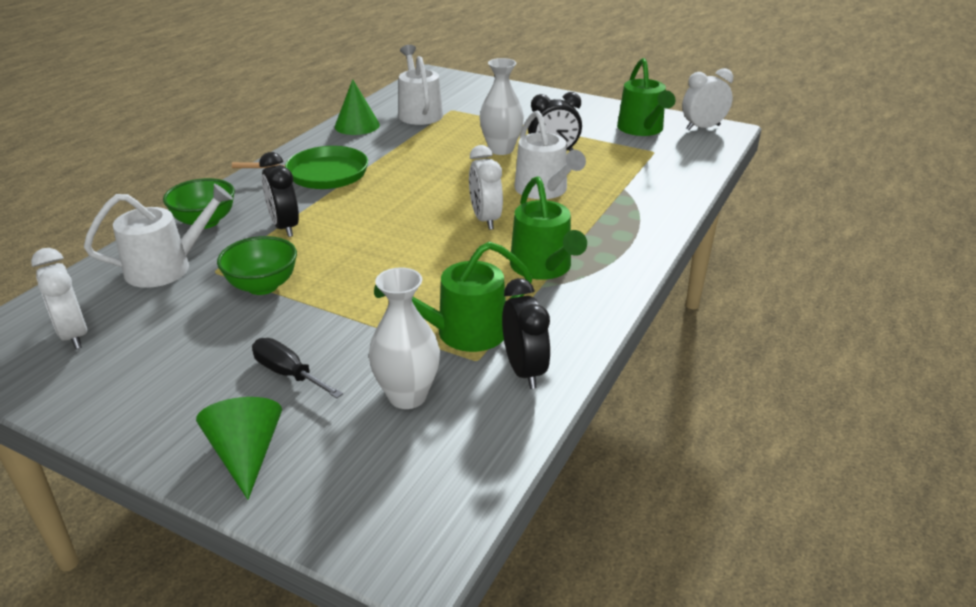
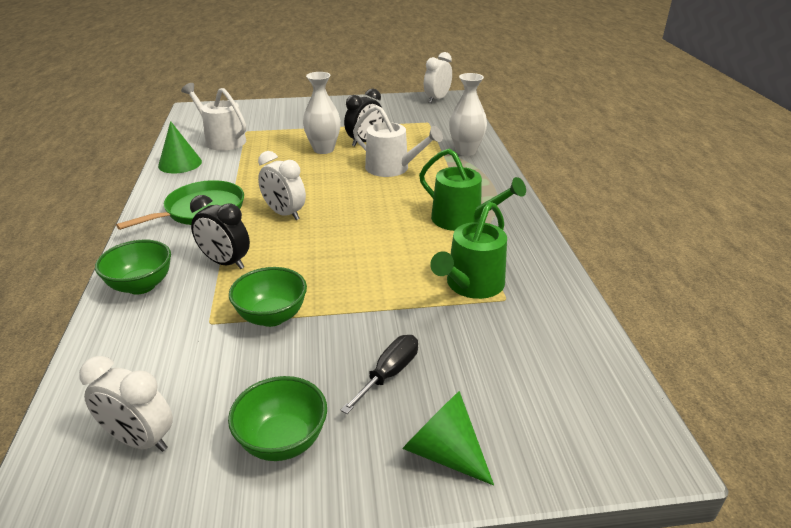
camera: 35 degrees left, 0 degrees up
white watering can [84,184,233,288] -> none
black screwdriver [252,338,343,398] -> black screwdriver turned 120 degrees clockwise [340,335,418,414]
white vase [369,267,440,409] -> white vase moved to [449,73,487,156]
white clock [469,145,503,230] -> white clock moved to [258,151,306,220]
black clock [502,278,550,389] -> none
green watering can [617,58,675,136] -> none
none -> green bowl [228,376,327,461]

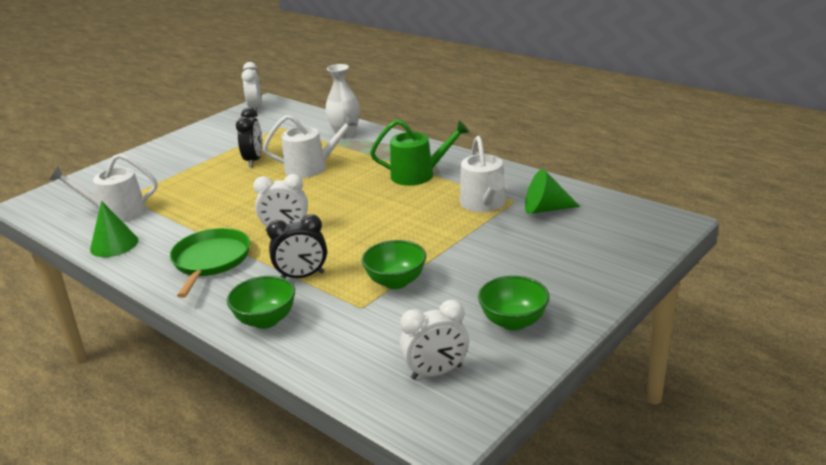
camera: 40 degrees left, 5 degrees down
white vase [303,72,341,154] -> none
black screwdriver [340,335,418,414] -> none
green cone [402,391,494,486] -> green cone moved to [525,169,580,214]
green watering can [430,202,507,299] -> white watering can [460,136,506,212]

